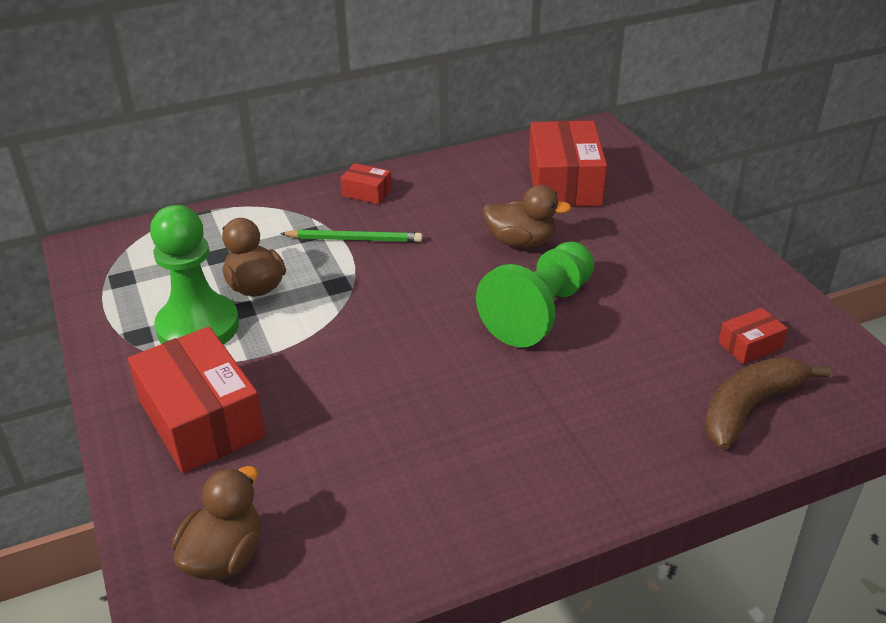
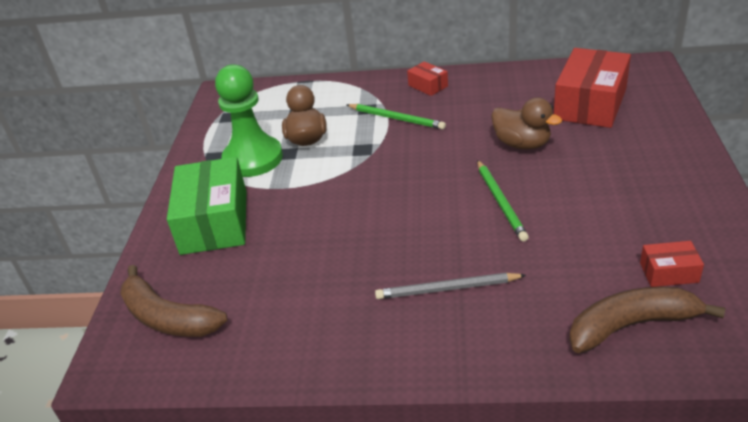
camera: 30 degrees right, 0 degrees up
red box [128,327,266,473] -> green box [167,157,246,255]
brown duck [172,466,261,580] -> brown banana [120,265,228,337]
green pawn [476,241,594,347] -> green pencil [477,160,529,242]
none -> grey pencil [375,273,526,299]

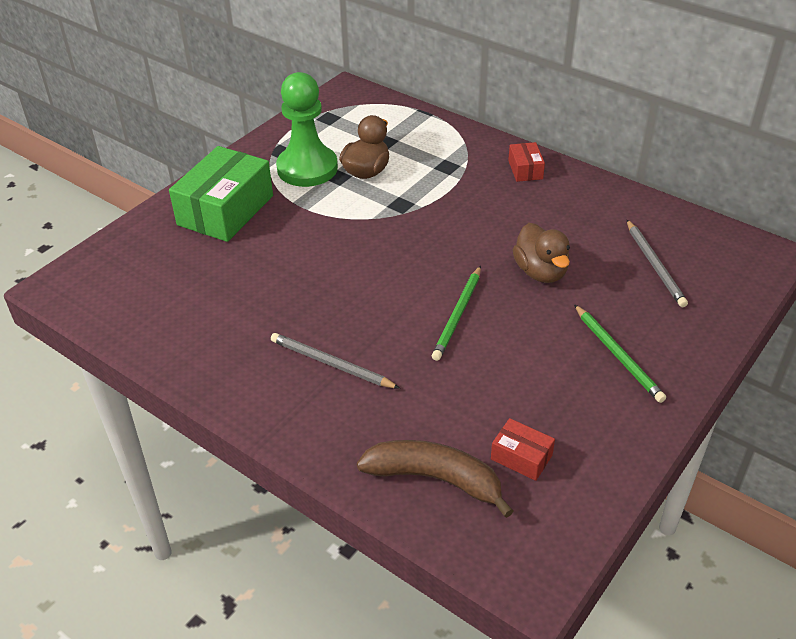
camera: 30 degrees right, 5 degrees up
brown banana [120,265,228,337] -> none
green pencil [347,104,446,130] -> green pencil moved to [574,304,666,403]
red box [554,48,631,128] -> grey pencil [627,220,688,307]

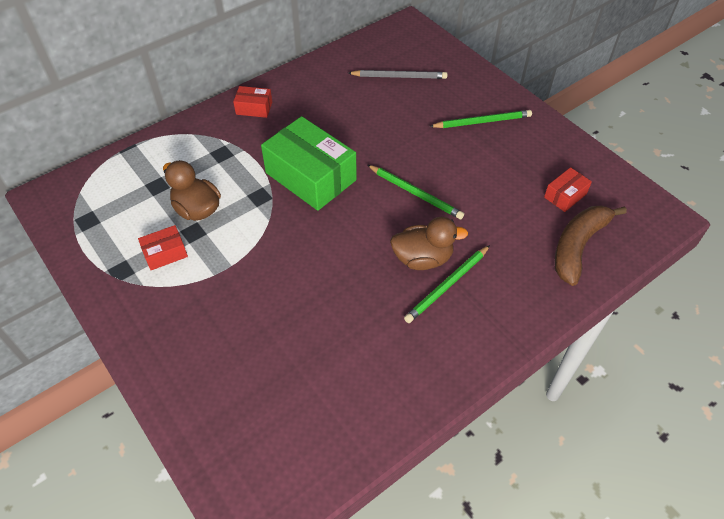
camera: 75 degrees left, 10 degrees up
green box [169,146,273,242] -> green box moved to [261,116,357,211]
grey pencil [271,333,400,389] -> green pencil [404,245,490,323]
green pawn [276,72,338,187] -> red box [138,225,188,270]
brown duck [512,223,570,283] -> brown duck moved to [390,217,468,270]

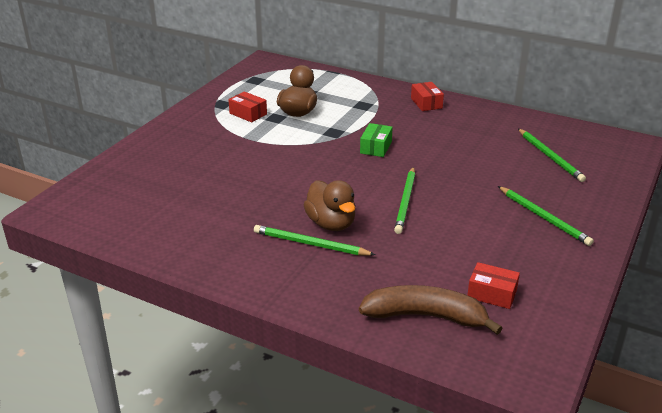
camera: 65 degrees right, 20 degrees down
green box [261,116,357,211] -> green box [360,123,393,157], size x0.47
grey pencil [348,70,448,79] -> green pencil [518,129,586,182]

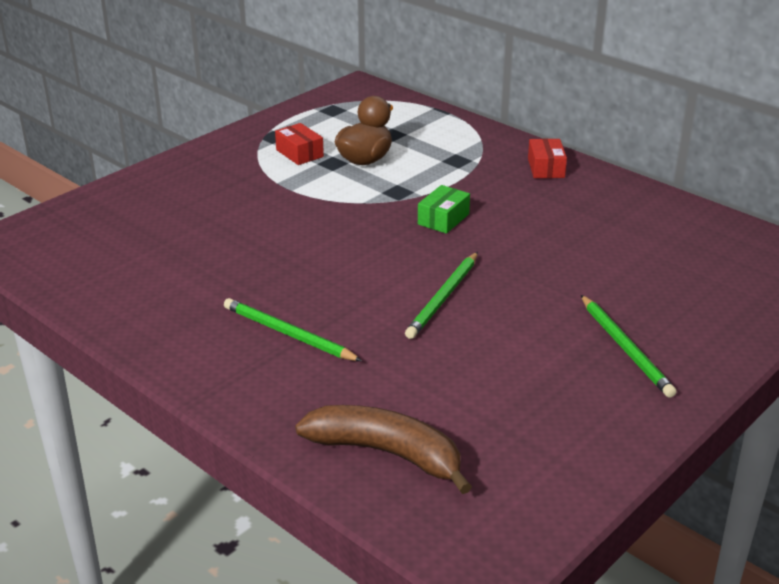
camera: 15 degrees right, 0 degrees up
brown duck [304,180,355,231] -> none
red box [468,262,520,309] -> none
green pencil [518,129,586,182] -> none

